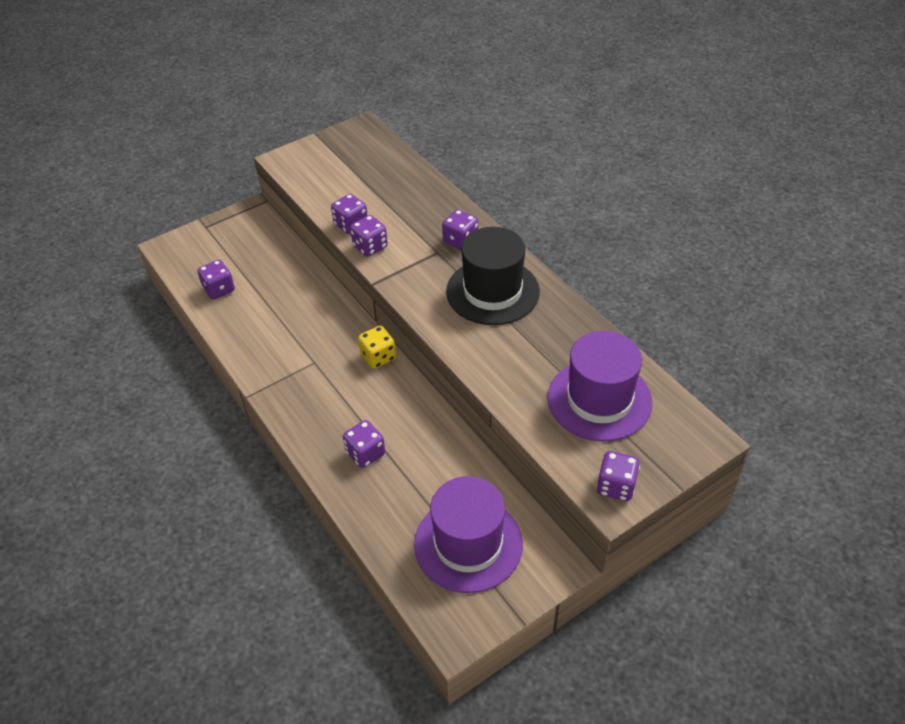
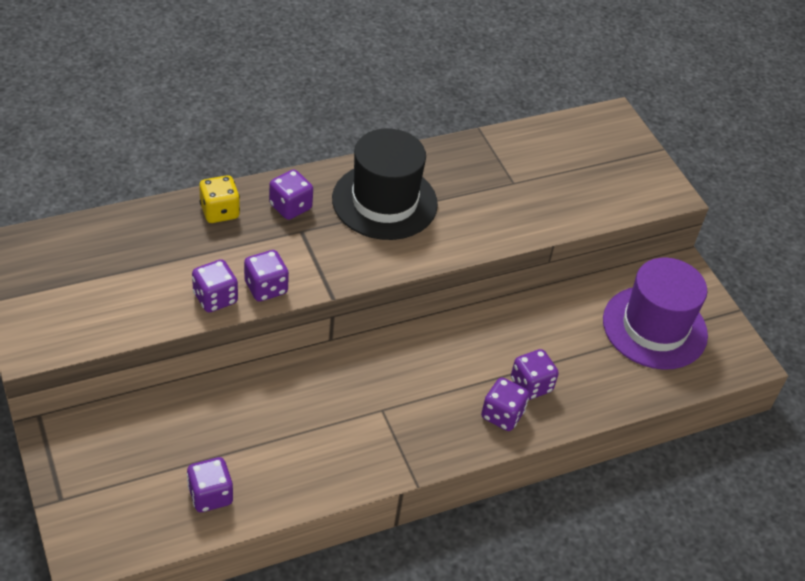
camera: 85 degrees left, 0 degrees up
yellow dice [358,326,396,369] -> yellow dice moved to [199,175,240,223]
purple hat [548,331,652,442] -> none
purple dice [597,451,640,501] -> purple dice moved to [481,377,529,431]

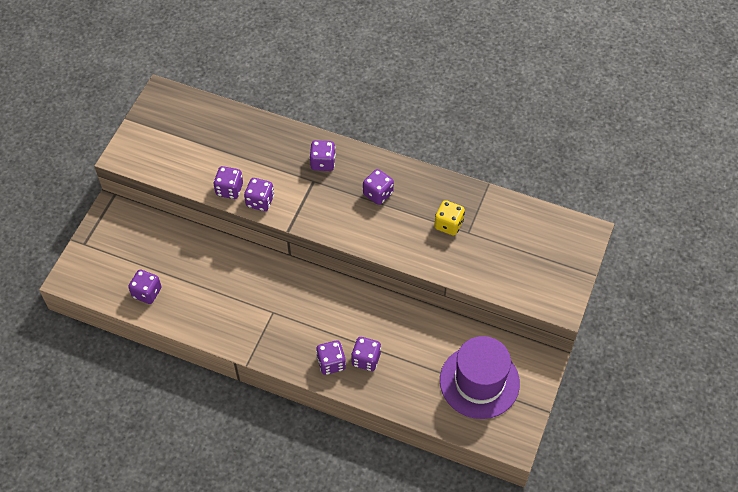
camera: 50 degrees right, 10 degrees up
yellow dice [199,175,240,223] -> yellow dice moved to [434,200,465,235]
black hat [332,128,438,240] -> purple dice [363,169,394,205]

